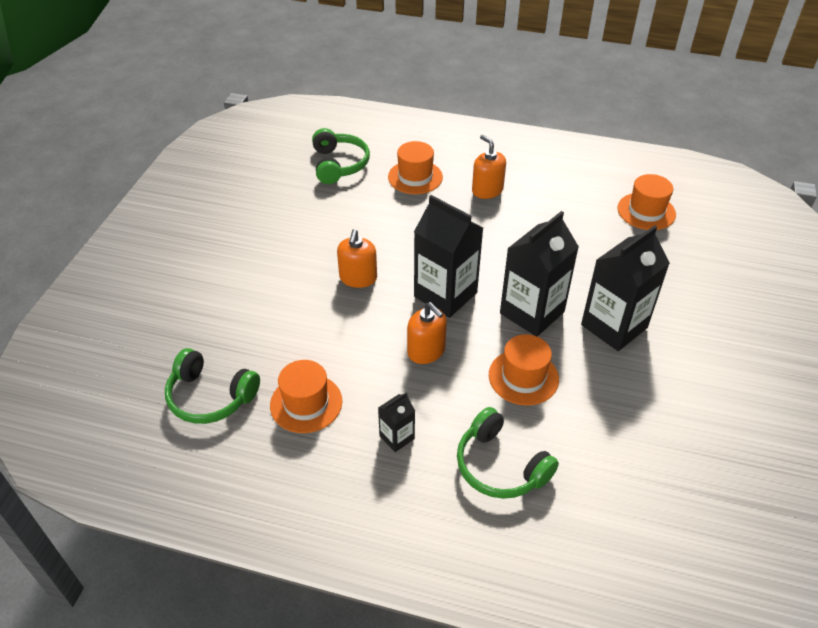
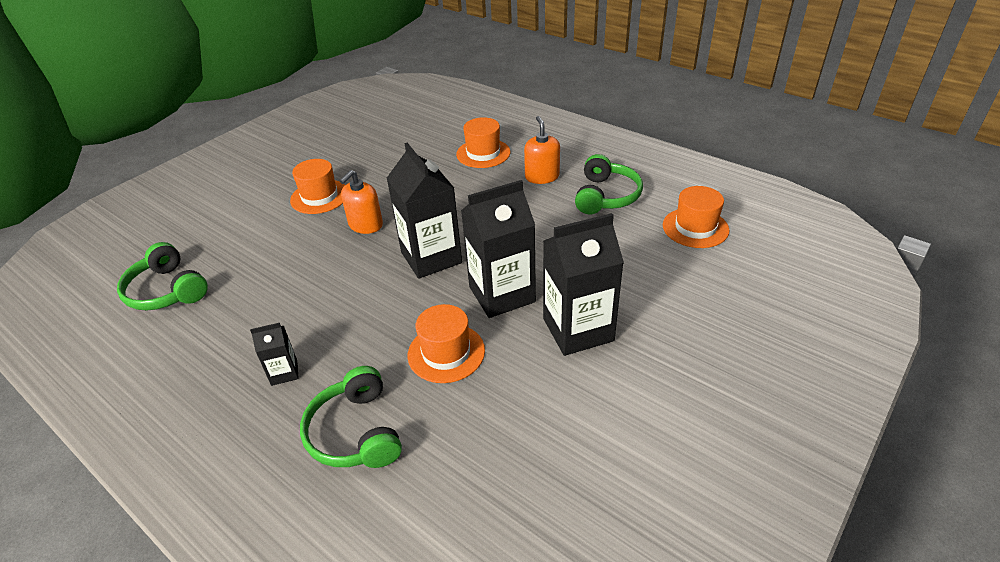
camera: 25 degrees right, 5 degrees down
orange hat [270,360,342,433] -> orange hat moved to [290,159,345,214]
green headphones [312,128,370,184] -> green headphones moved to [575,154,643,214]
orange soap dispenser [407,302,447,364] -> none

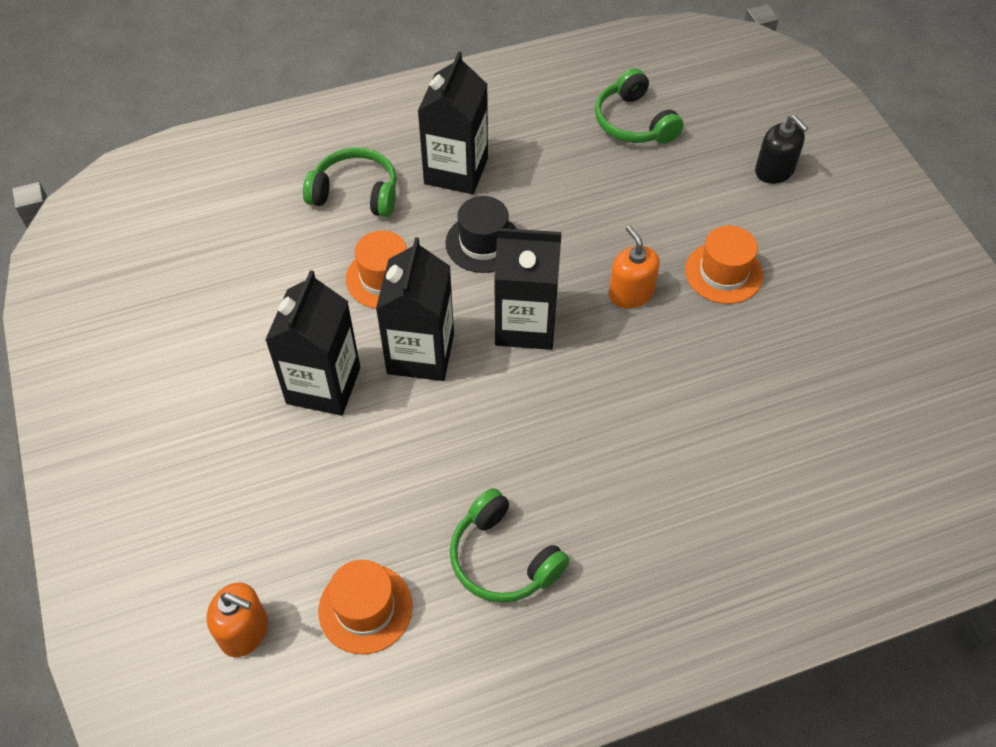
camera: 120 degrees right, 15 degrees up
green headphones [117,242,208,310] -> green headphones turned 105 degrees counterclockwise [595,68,684,144]
black carton [250,323,299,386] -> black carton [418,51,488,194], size x2.10
orange hat [456,117,510,168] -> none
orange soap dispenser [524,116,560,184] -> orange soap dispenser moved to [206,582,268,657]
none -> black hat [445,196,517,273]
none -> black soap dispenser [755,115,808,184]

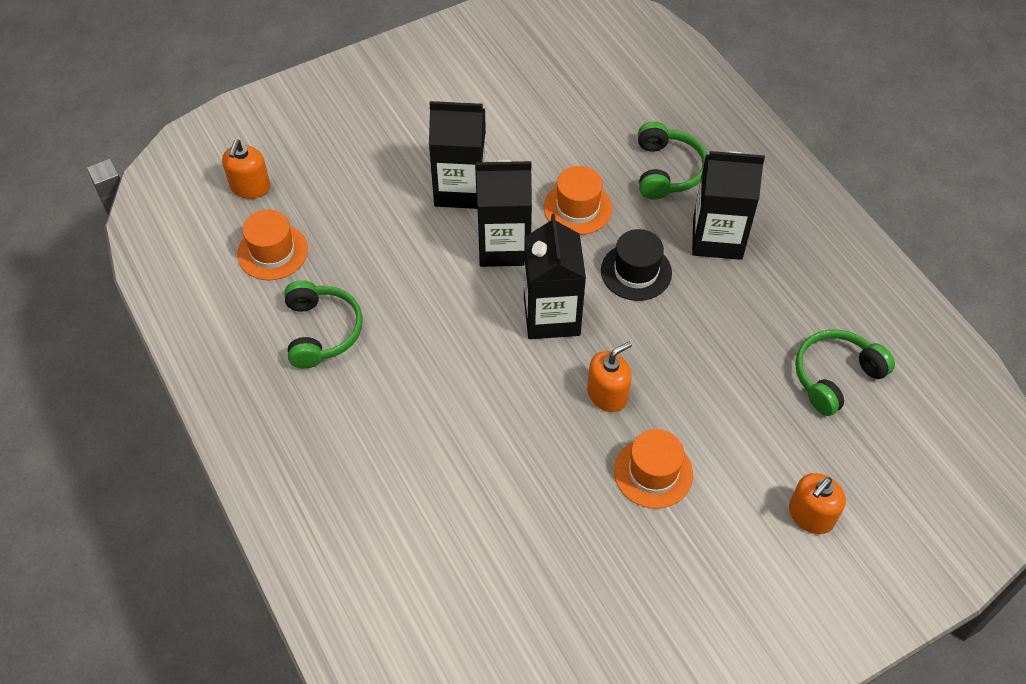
camera: 80 degrees right, 0 degrees up
green headphones [450,488,569,603] -> green headphones turned 135 degrees clockwise [284,280,363,369]
black soap dispenser [755,115,808,184] -> orange soap dispenser [789,473,846,534]

